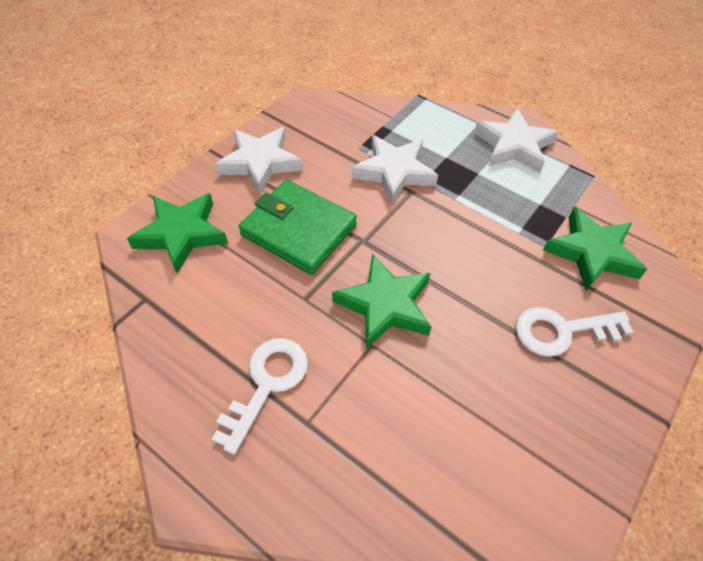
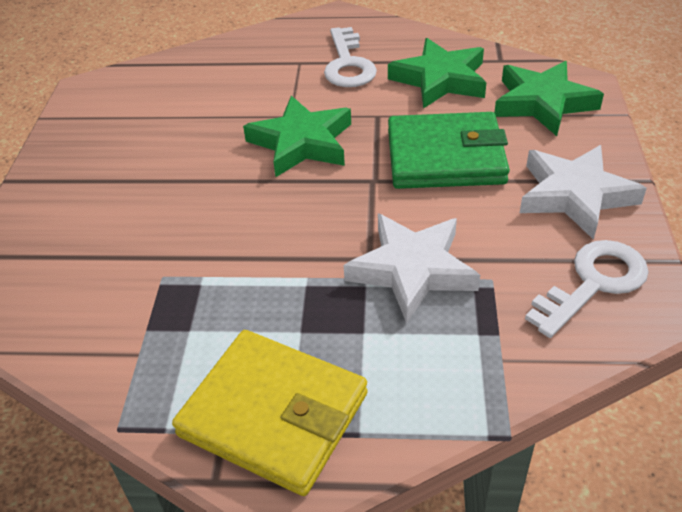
camera: 150 degrees right, 10 degrees down
white star [474,108,558,173] -> yellow wallet [172,330,368,496]
white key [515,307,634,357] -> white key moved to [525,240,649,338]
green star [543,207,647,290] -> green star moved to [388,38,486,109]

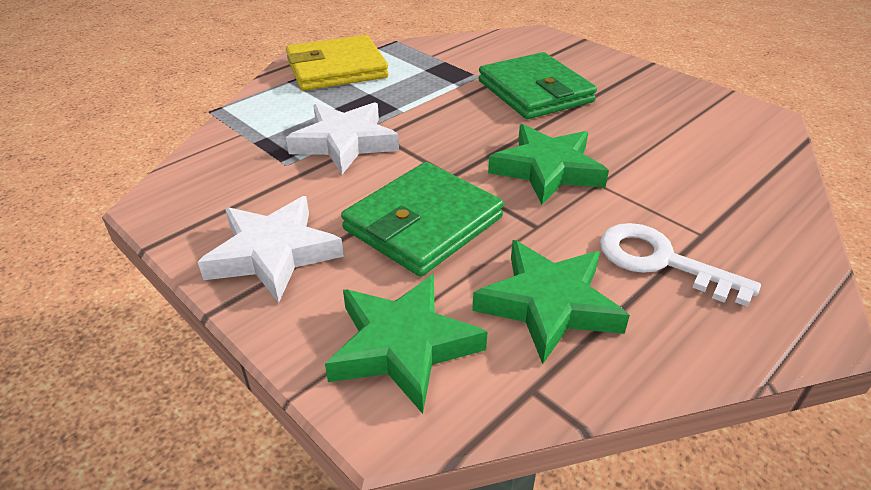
camera: 130 degrees right, 5 degrees down
white key [525,240,649,338] -> none
none -> green wallet [478,52,597,119]

